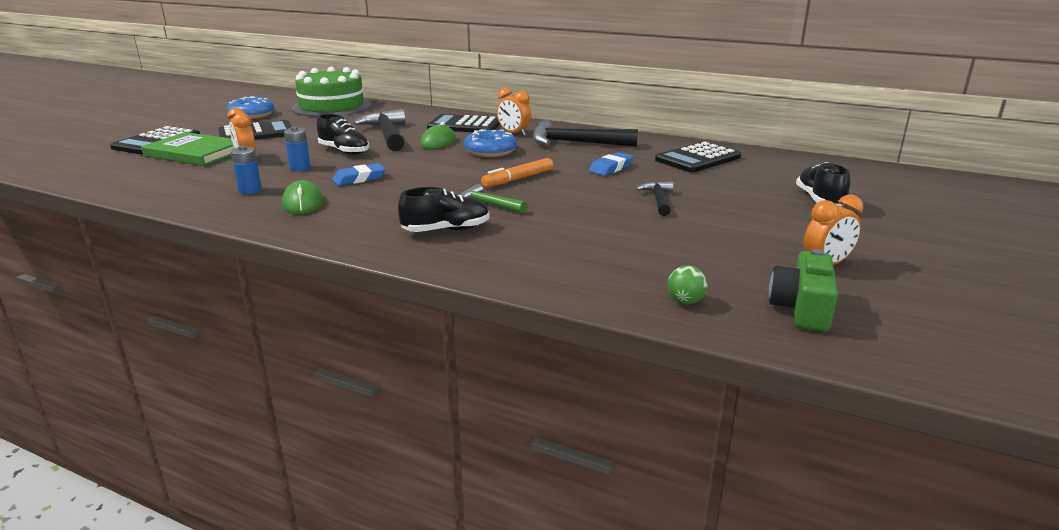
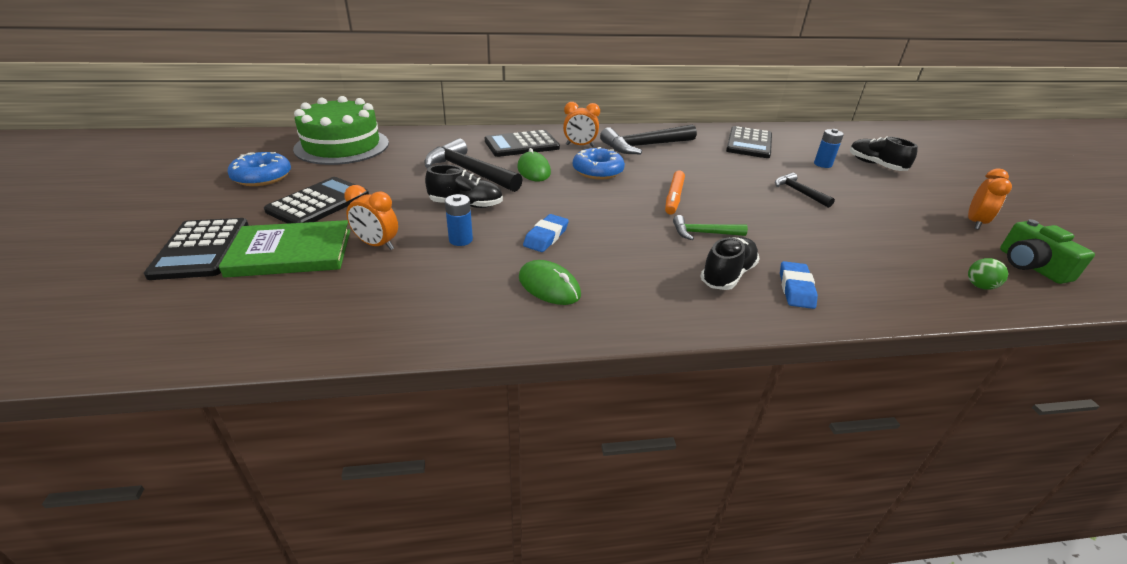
camera: 35 degrees left, 10 degrees up
blue battery [231,146,262,194] -> blue battery moved to [814,129,844,168]
blue eraser [589,152,633,176] -> blue eraser moved to [780,261,818,309]

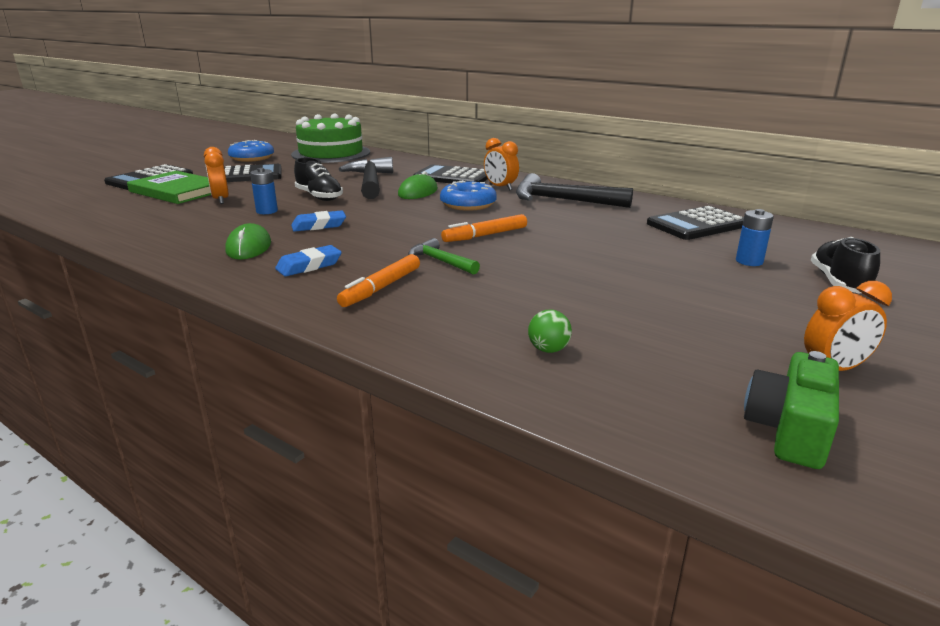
camera: 45 degrees right, 10 degrees down
black shoe [700,237,760,290] -> orange marker [337,254,420,307]
black hammer [775,173,835,208] -> none
blue eraser [780,261,818,309] -> blue eraser moved to [275,245,342,276]
green ball [968,258,1008,290] -> green ball moved to [528,310,572,353]

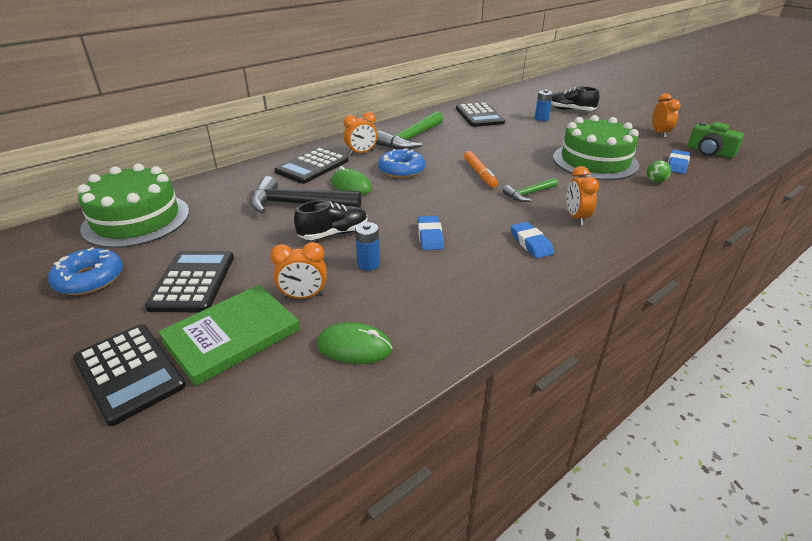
camera: 75 degrees left, 10 degrees up
green mouse [225,223,271,259] -> green mouse moved to [317,322,392,364]
orange marker [337,254,420,307] -> orange clock [566,166,599,225]
black hammer [516,173,633,208] -> green hammer [375,111,443,150]
none -> green cake [553,115,639,180]
none -> blue eraser [668,150,690,174]

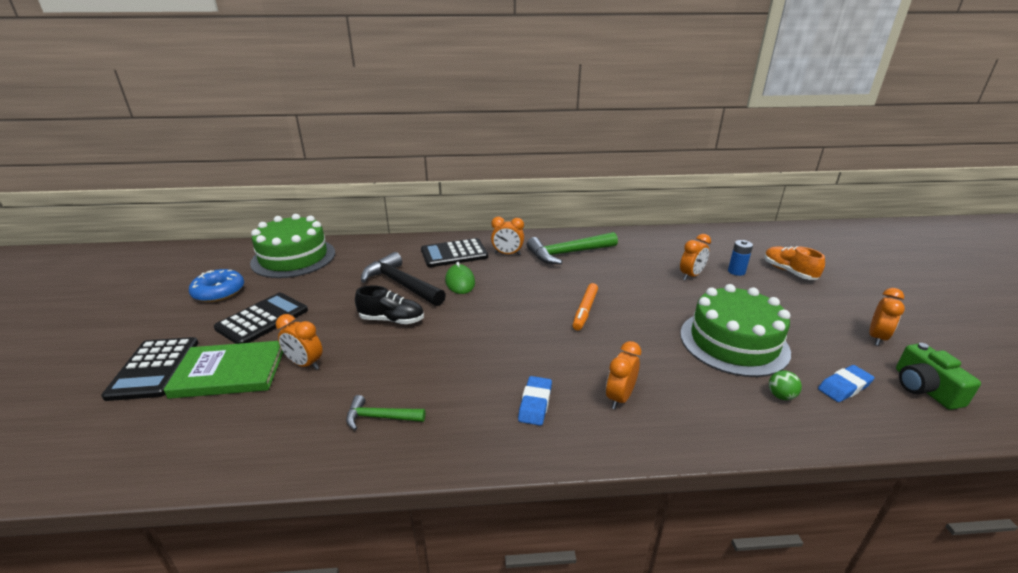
camera: 35 degrees right, 5 degrees down
green mouse [317,322,392,364] -> none
blue battery [355,222,380,271] -> none
blue donut [378,148,425,178] -> none
blue eraser [418,216,444,250] -> none
black calculator [456,102,505,127] -> none
green hammer [503,178,558,202] -> green hammer moved to [346,395,425,430]
black shoe [551,86,600,111] -> orange shoe [764,246,825,280]
none -> orange clock [680,234,711,280]

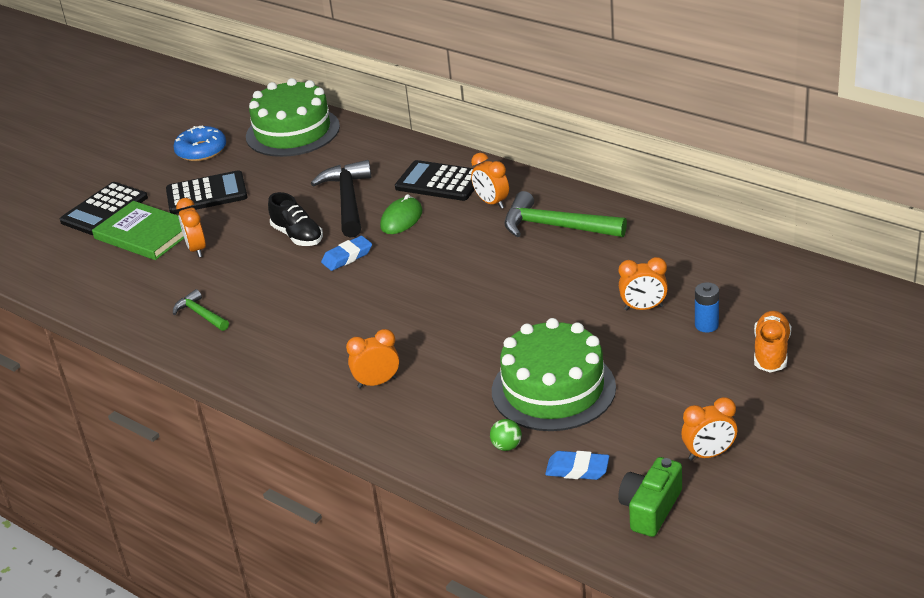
camera: 45 degrees right, 5 degrees up
blue eraser [518,376,552,426] -> blue eraser moved to [321,236,372,271]
orange marker [573,283,598,331] -> none

